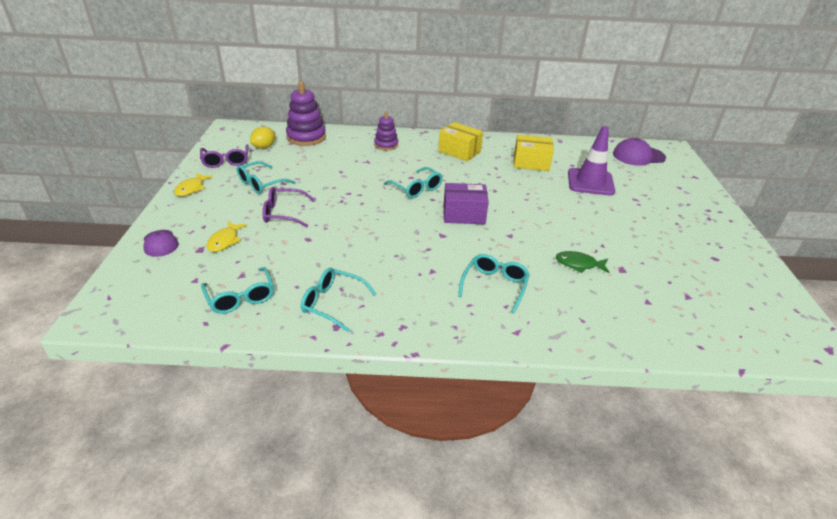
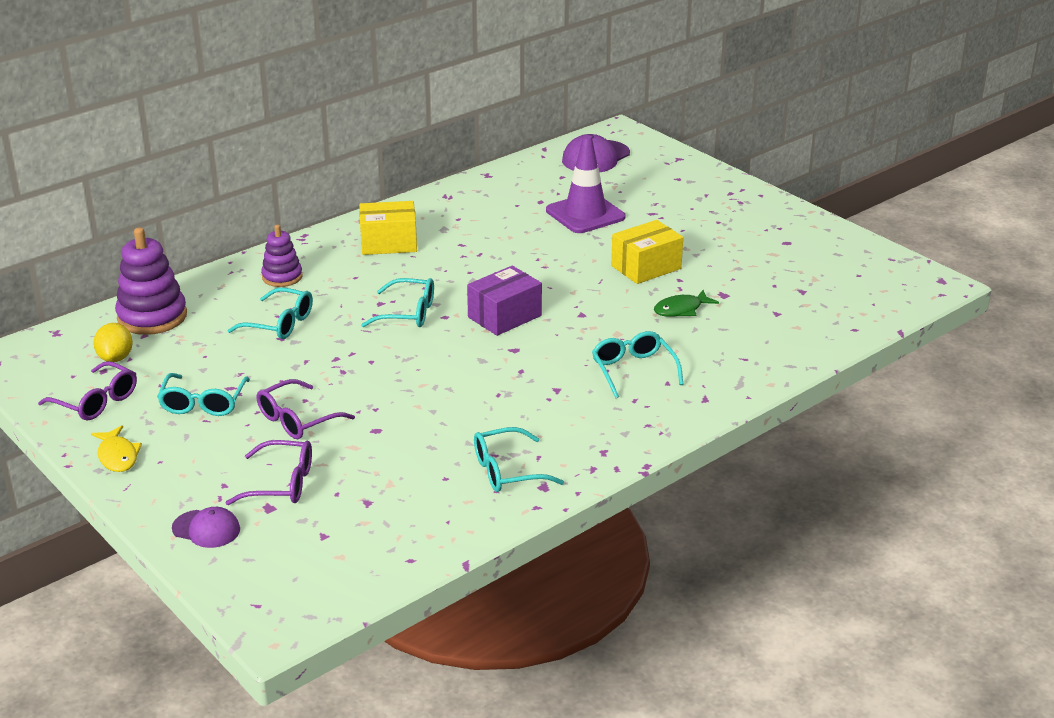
camera: 40 degrees left, 5 degrees down
turquoise glasses [201,267,274,314] -> turquoise glasses moved to [228,288,313,339]
yellow fish [207,221,247,252] -> purple glasses [226,440,312,505]
yellow box [514,135,554,171] -> yellow box moved to [611,220,683,284]

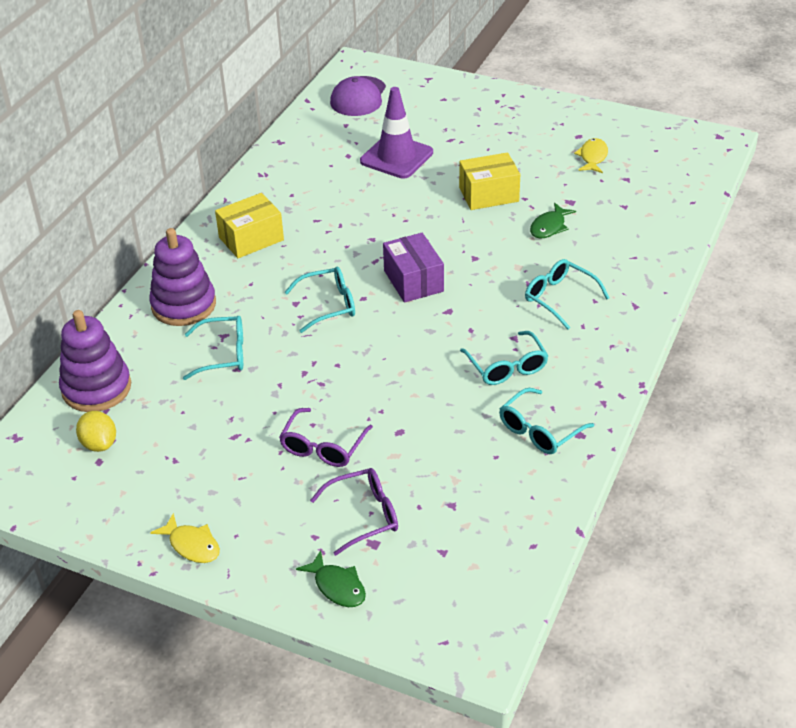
camera: 25 degrees left, 10 degrees up
purple glasses [38,361,137,420] -> none
turquoise glasses [157,373,250,416] -> turquoise glasses moved to [460,331,549,385]
purple cap [172,507,240,548] -> green fish [296,550,366,607]
purple stacking toy [261,225,303,287] -> purple stacking toy [149,228,216,326], size x1.63
purple box [467,266,542,336] -> purple box turned 45 degrees counterclockwise [383,233,444,303]
yellow box [611,220,683,284] -> yellow box turned 45 degrees clockwise [459,152,520,210]
none -> yellow fish [574,138,608,173]

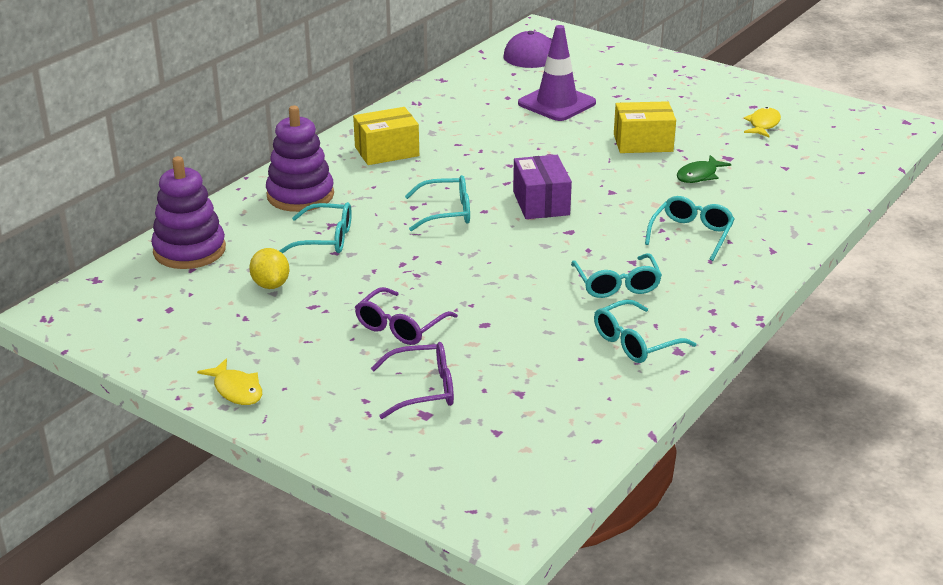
camera: 10 degrees right, 10 degrees down
yellow lemon [76,411,116,452] -> yellow lemon moved to [249,248,289,289]
green fish [296,550,366,607] -> none
turquoise glasses [525,259,609,330] -> turquoise glasses turned 60 degrees clockwise [645,196,734,261]

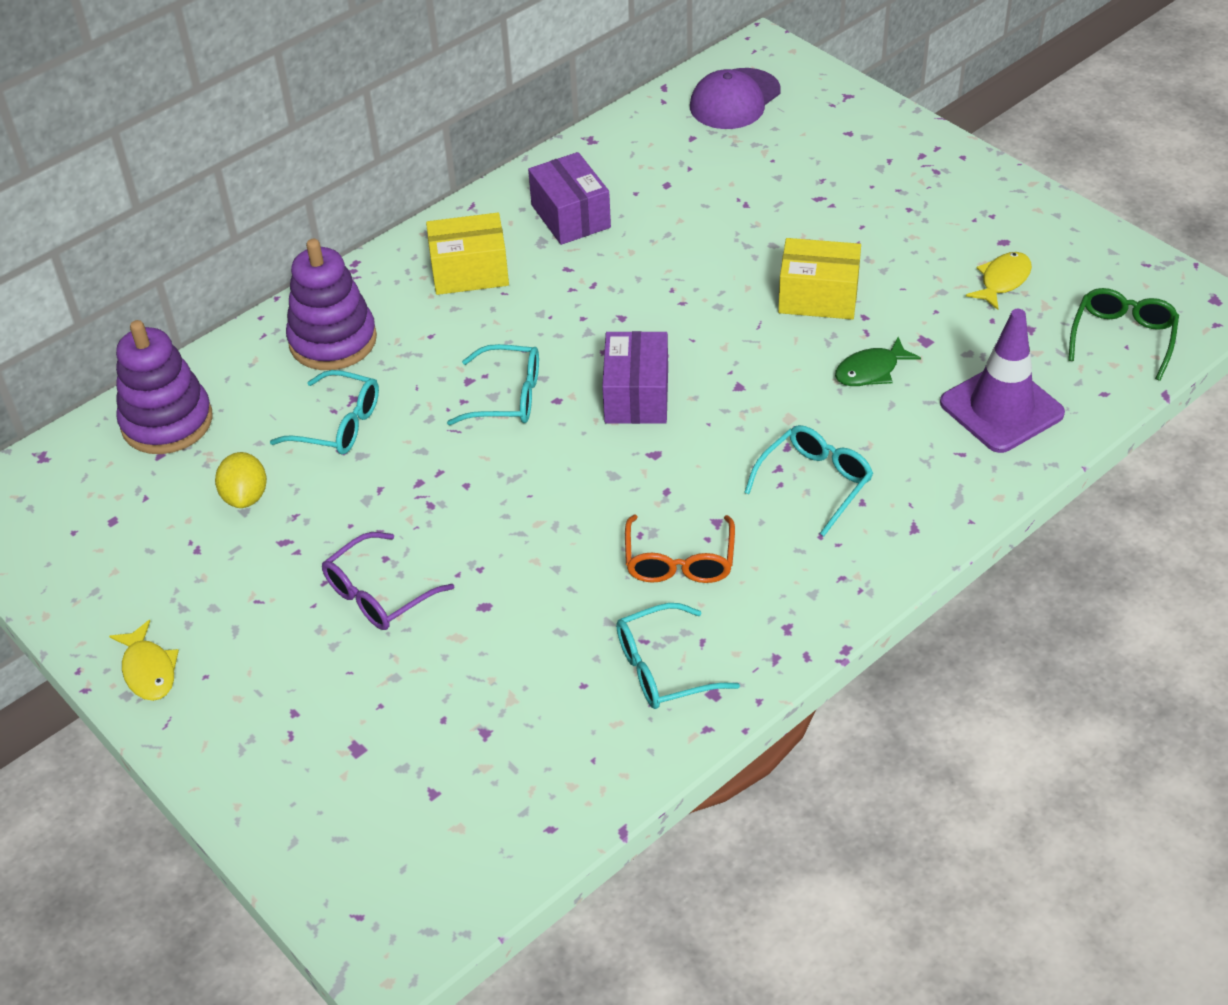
camera: 15 degrees right, 15 degrees up
purple glasses [371,342,454,419] -> none
purple traffic cone [518,25,596,121] -> purple traffic cone moved to [940,309,1065,453]
turquoise glasses [571,253,662,298] -> orange glasses [625,515,735,583]
none -> purple box [528,152,611,245]
none -> green glasses [1068,288,1179,381]

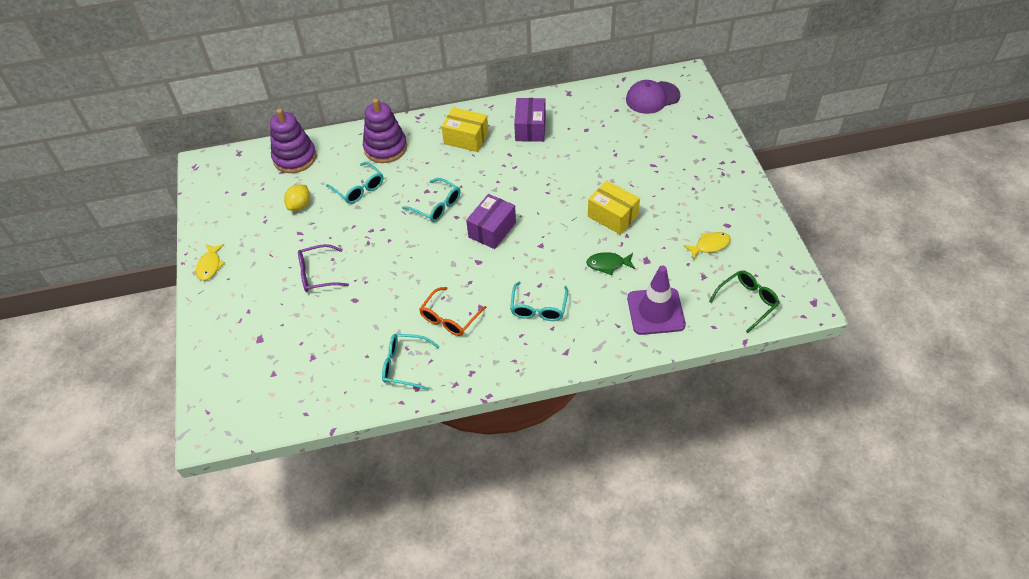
camera: 30 degrees right, 5 degrees up
turquoise glasses [744,425,873,536] -> turquoise glasses turned 120 degrees clockwise [510,282,568,321]

